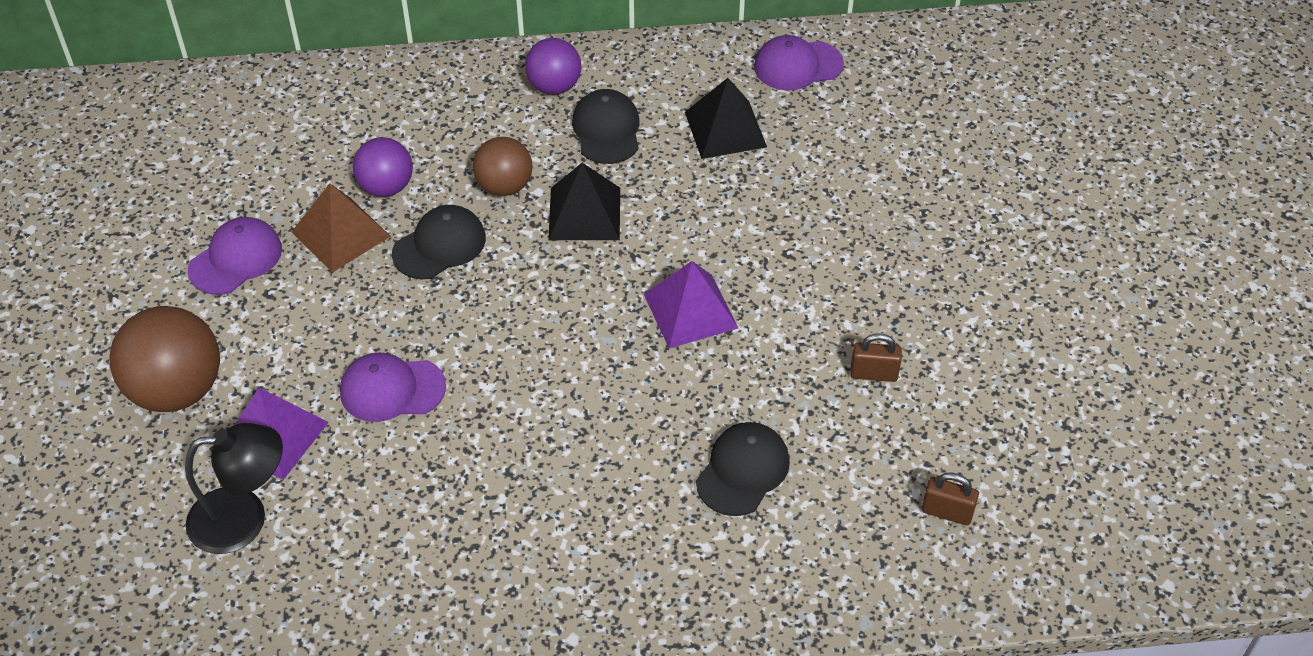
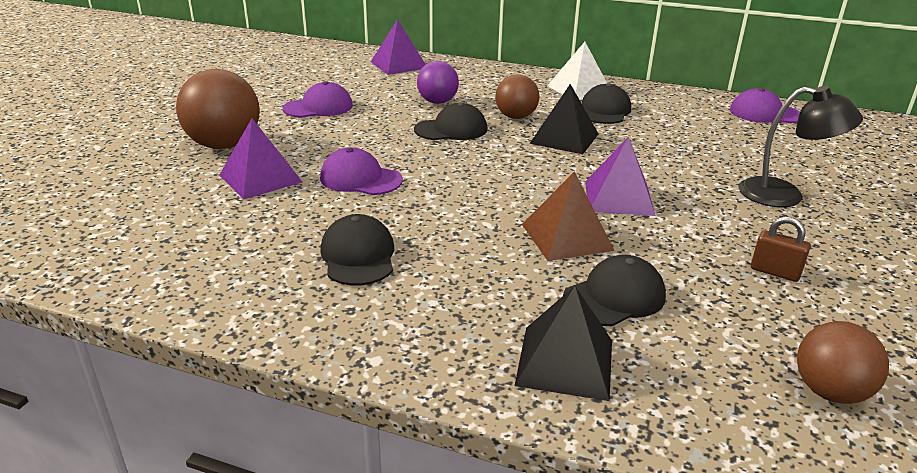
camera: 25 degrees right, 20 degrees down
black lamp [185,423,283,554] -> black lamp moved to [739,86,863,207]
brown pyramid [292,183,391,273] -> brown pyramid moved to [522,171,615,261]
purple ball [525,38,581,95] -> white pyramid [547,42,607,100]
black pyramid [685,78,767,159] -> black pyramid moved to [515,286,612,401]
brown padlock [922,472,979,525] -> brown ball [797,321,889,404]
none -> black cap [320,214,394,286]
none -> purple pyramid [371,19,426,75]

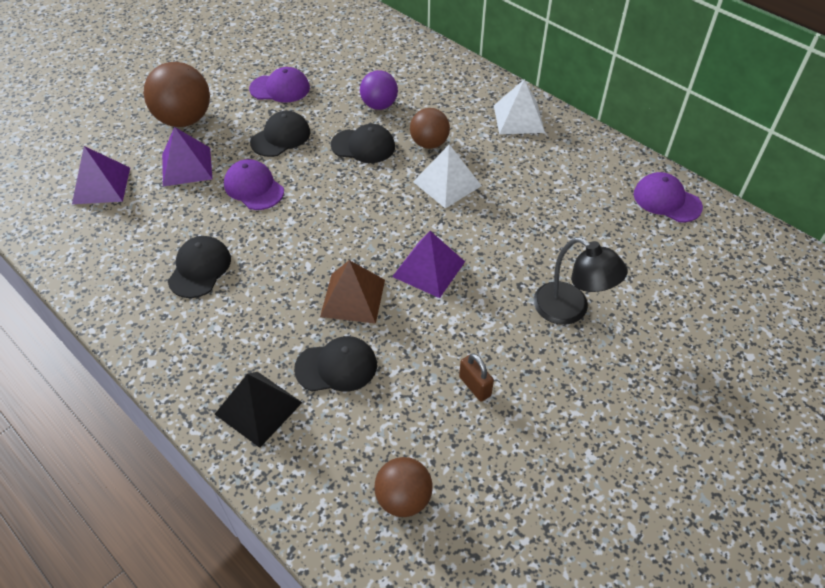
camera: 25 degrees right, 20 degrees up
purple pyramid [371,19,426,75] -> purple pyramid moved to [72,146,130,204]
black pyramid [529,84,598,154] -> white pyramid [413,144,482,208]
black cap [582,83,631,124] -> black cap moved to [250,111,310,157]

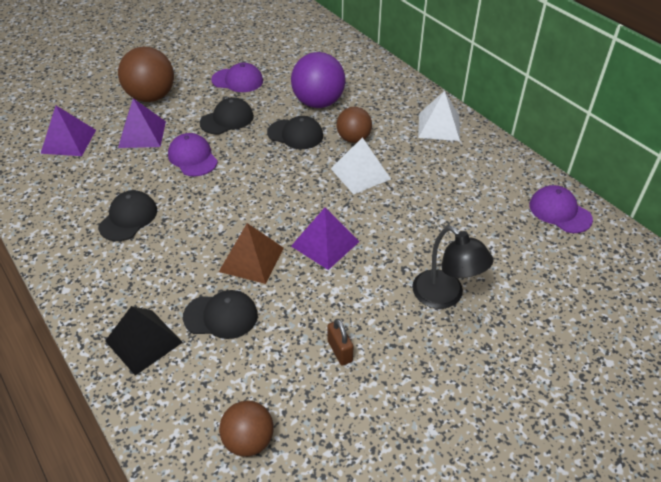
camera: 10 degrees right, 5 degrees down
purple ball [360,70,398,110] -> purple ball [291,52,346,108], size x1.61

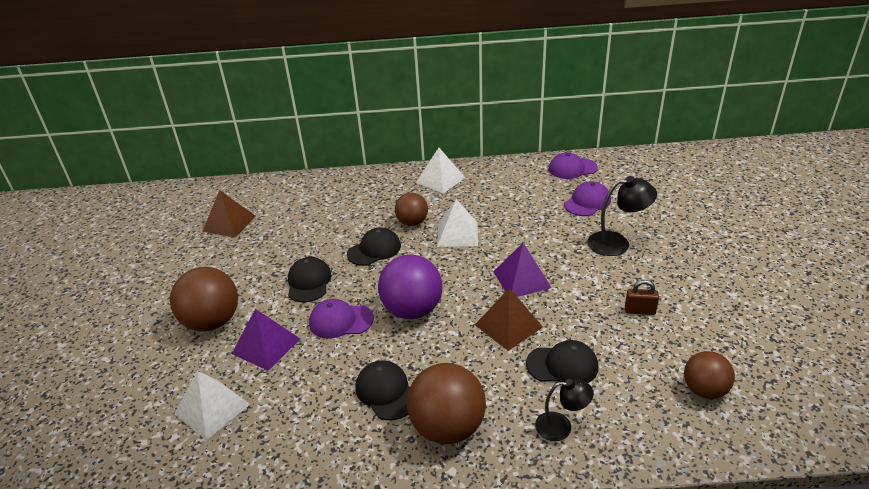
camera: 55 degrees left, 10 degrees down
purple pyramid [41,106,96,156] -> white pyramid [174,371,250,440]
black pyramid [105,306,183,376] -> black lamp [535,378,594,441]
black cap [183,290,258,339] -> black cap turned 60 degrees clockwise [526,340,598,383]
purple cap [211,63,263,92] -> purple cap moved to [564,181,611,216]
purple ball [291,52,346,108] -> purple ball moved to [378,254,442,319]
none -> brown pyramid [202,190,256,237]
none -> brown ball [407,363,486,444]

